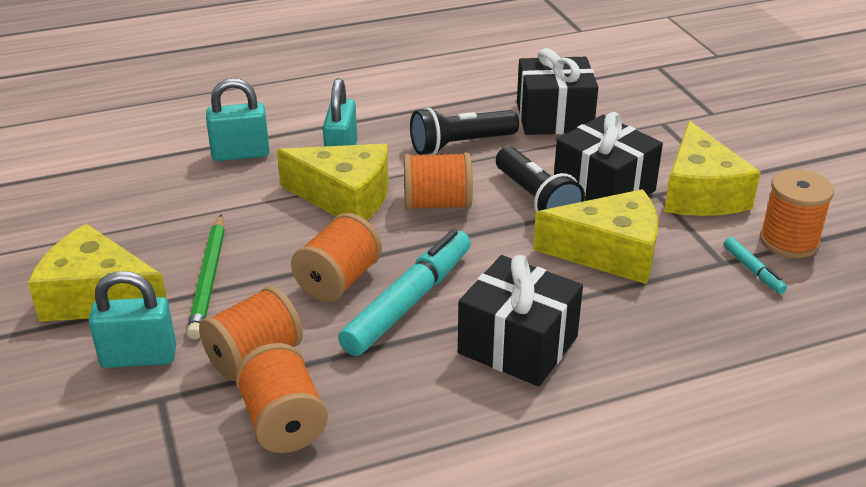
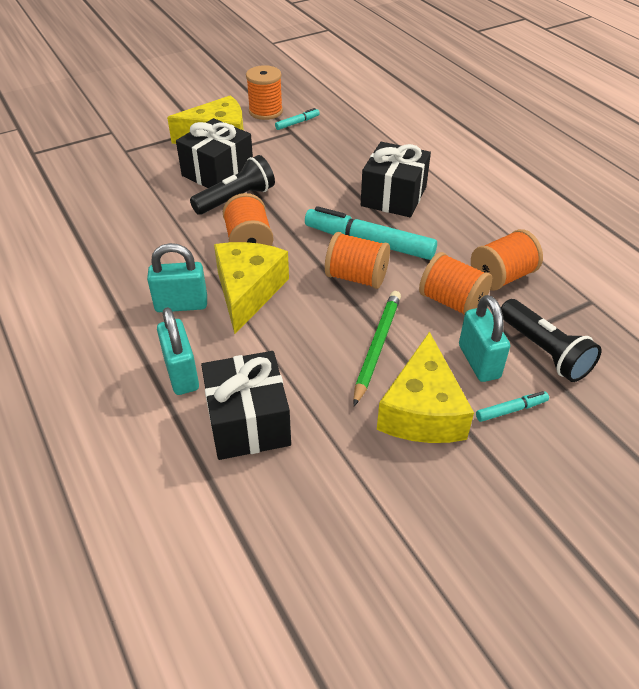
camera: 100 degrees left, 10 degrees up
green pencil [187,214,225,340] -> green pencil turned 60 degrees counterclockwise [353,291,401,406]
black flashlight [410,107,519,155] -> black flashlight moved to [501,299,602,382]
black gift [517,48,598,135] -> black gift moved to [201,351,291,460]
yellow cheese [533,189,658,284] -> none
none -> turquoise marker [476,391,549,422]

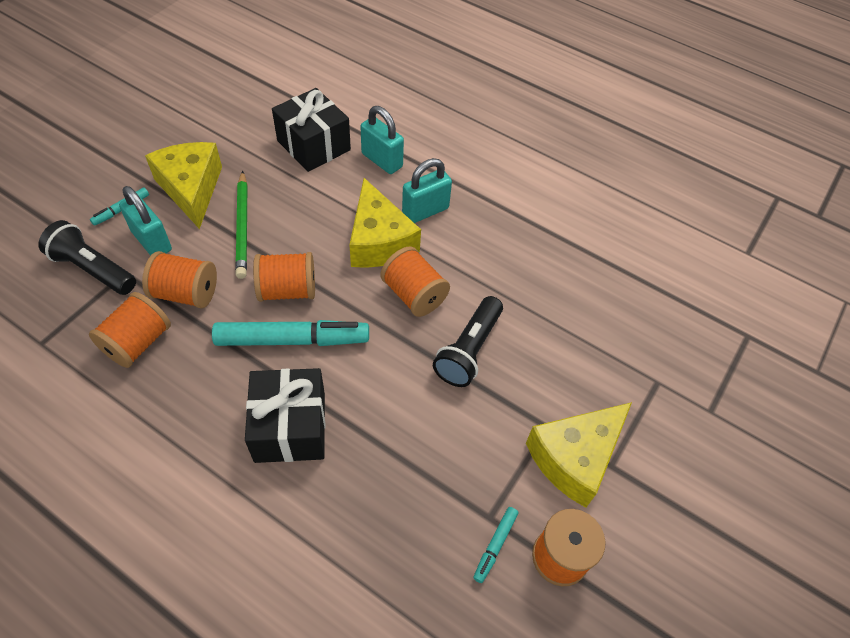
camera: 150 degrees right, 10 degrees up
black gift [176,118,253,188] -> none

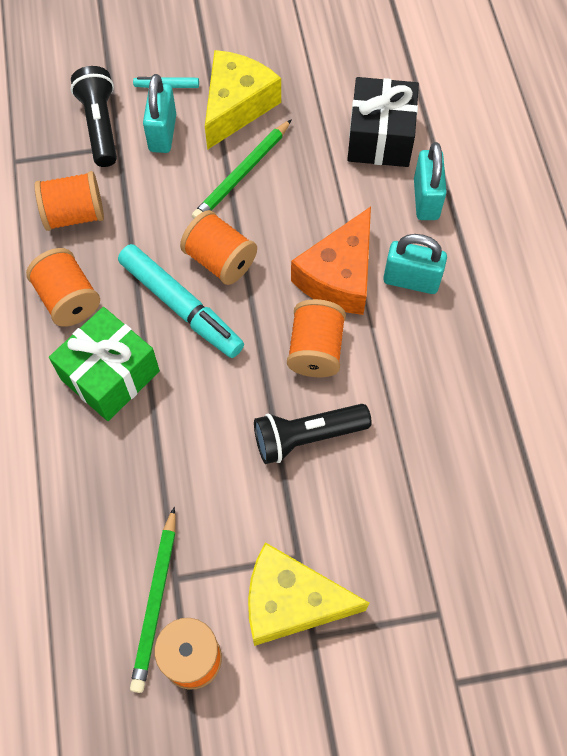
camera: 50 degrees right, 10 degrees up
orange spool [142,251,217,309] -> orange spool moved to [26,248,100,327]
black gift [245,368,325,463] -> green gift [49,307,160,421]
yellow cheese [350,178,421,268] -> orange cheese [291,207,371,315]
turquoise marker [473,507,518,583] -> green pencil [130,507,176,693]

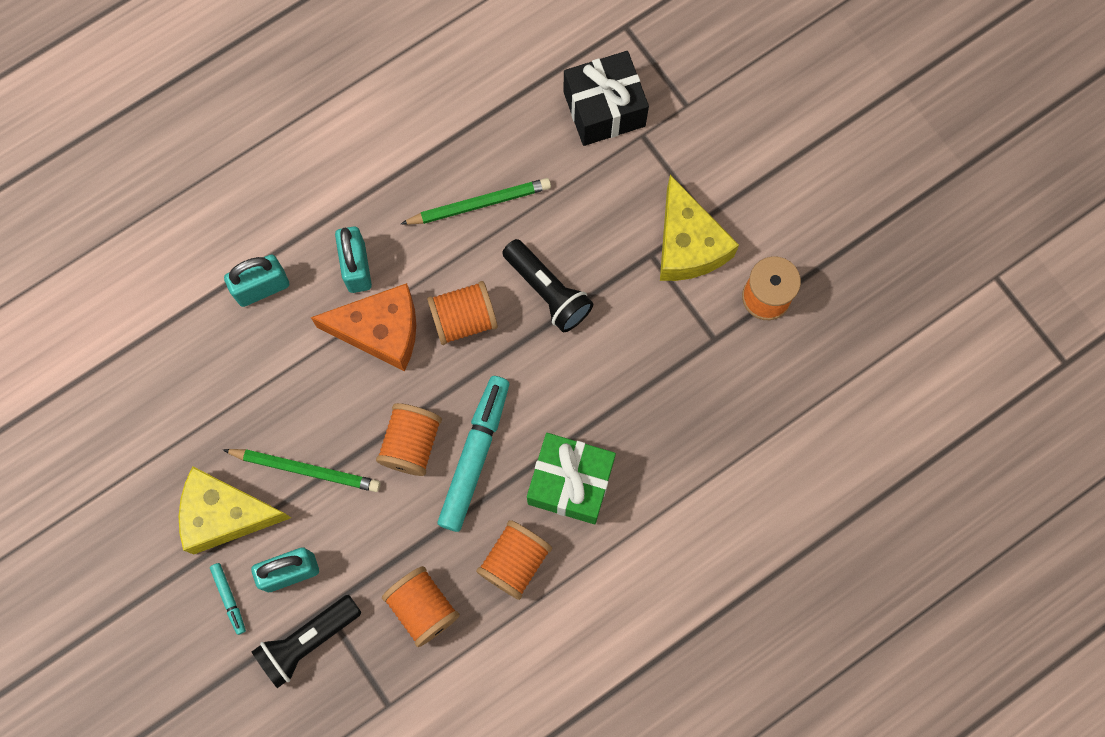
camera: 115 degrees left, 10 degrees up
green pencil [130,507,176,693] -> green pencil moved to [401,178,551,225]
black gift [347,77,419,167] -> black gift moved to [563,51,649,146]

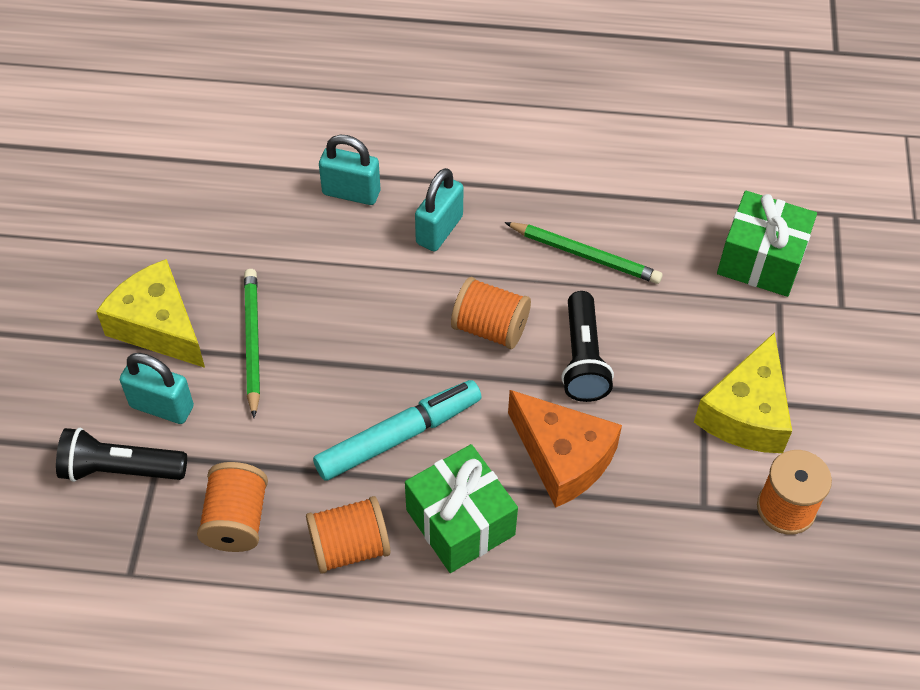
camera: 40 degrees right, 20 degrees down
turquoise marker [210,563,246,635] -> none
green pencil [223,449,381,492] -> green pencil turned 150 degrees counterclockwise [244,269,260,418]
orange cheese [310,283,416,371] -> orange cheese moved to [508,390,622,508]
orange spool [376,403,442,476] -> none
black gift [563,51,649,146] -> green gift [717,191,817,297]

